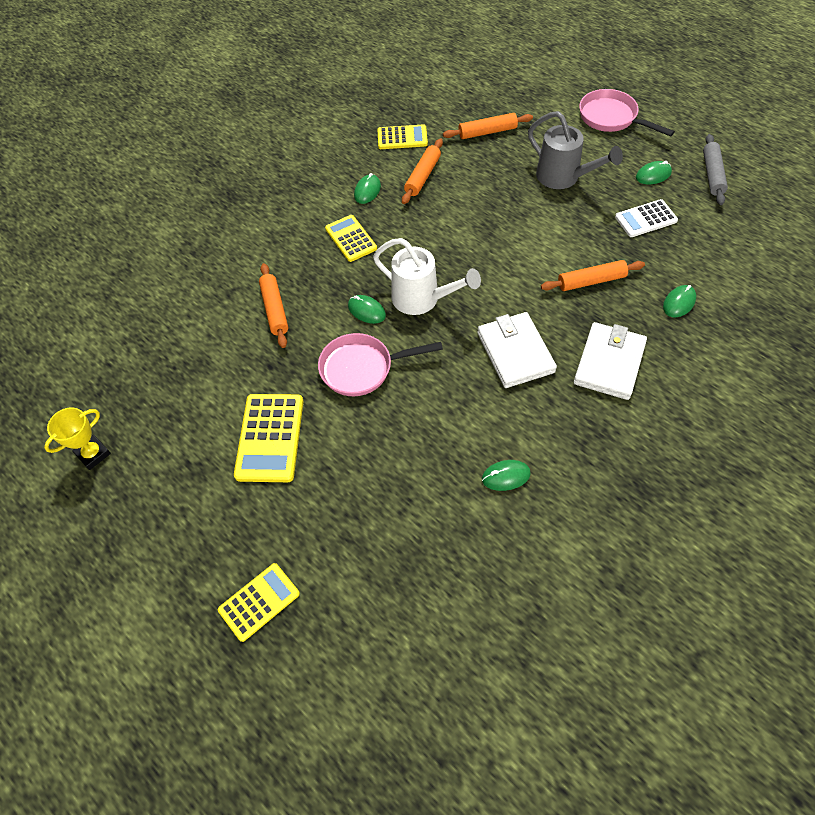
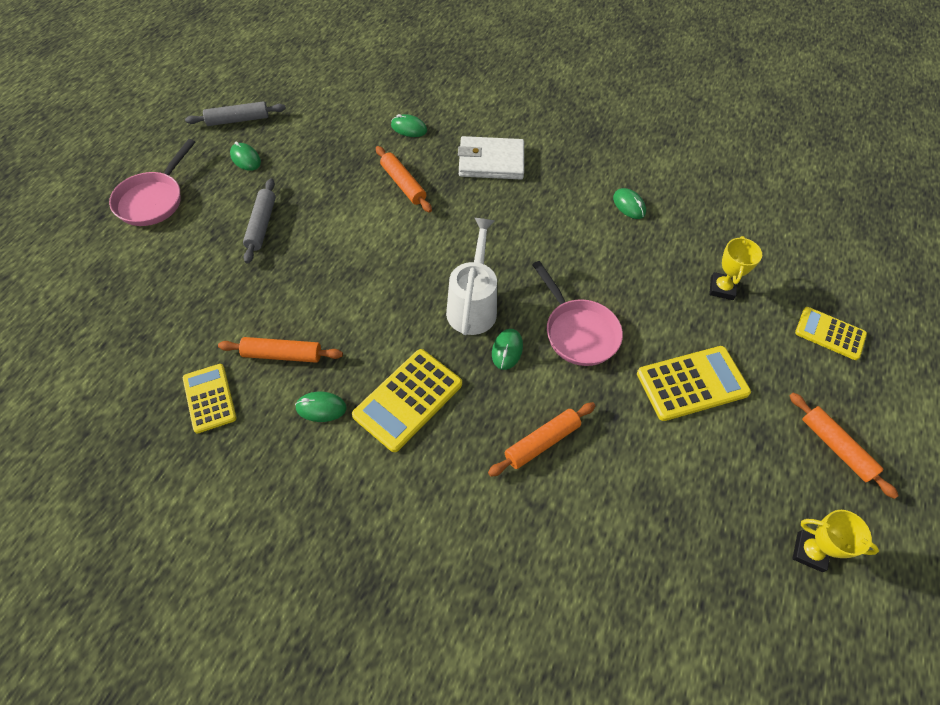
camera: 115 degrees left, 0 degrees up
yellow calculator [325,215,377,262] -> yellow calculator [352,349,462,452], size x1.50
orange rolling pin [443,113,533,139] -> orange rolling pin moved to [789,393,899,499]
white wallet [477,312,557,388] -> none
grey watering can [528,111,623,189] -> grey rolling pin [243,179,276,264]
white calculator [615,199,678,237] -> none
none -> yellow trophy [709,236,762,300]

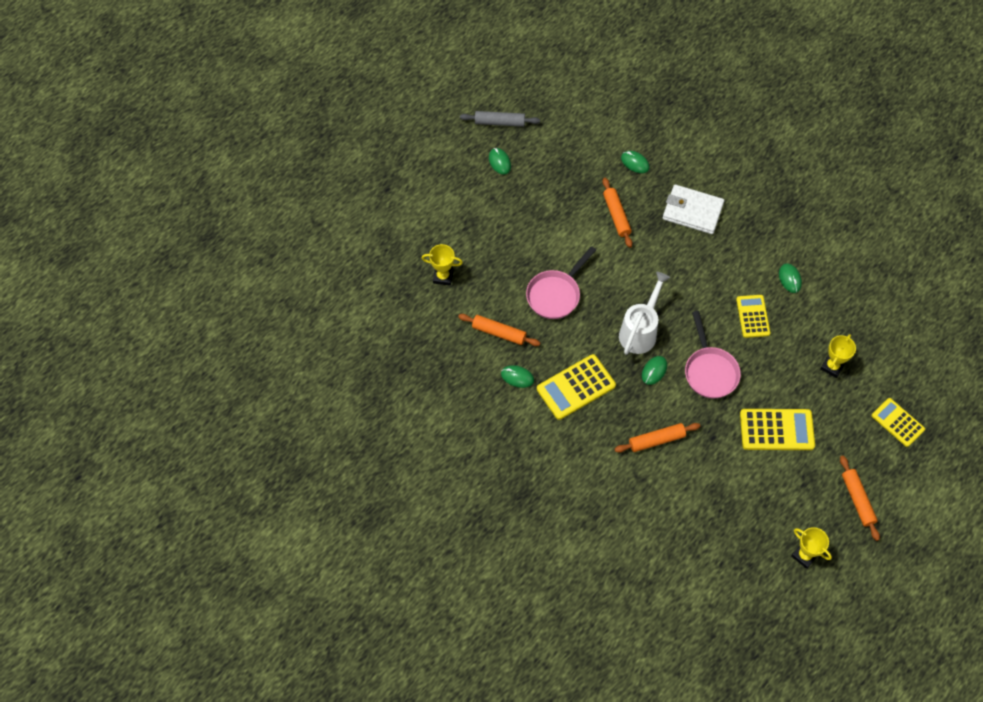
camera: 20 degrees right, 5 degrees up
pink pan [109,139,195,226] -> pink pan moved to [526,246,596,319]
yellow calculator [183,364,237,434] -> yellow calculator moved to [736,295,770,338]
grey rolling pin [243,179,276,264] -> none
none -> yellow trophy [422,244,463,286]

